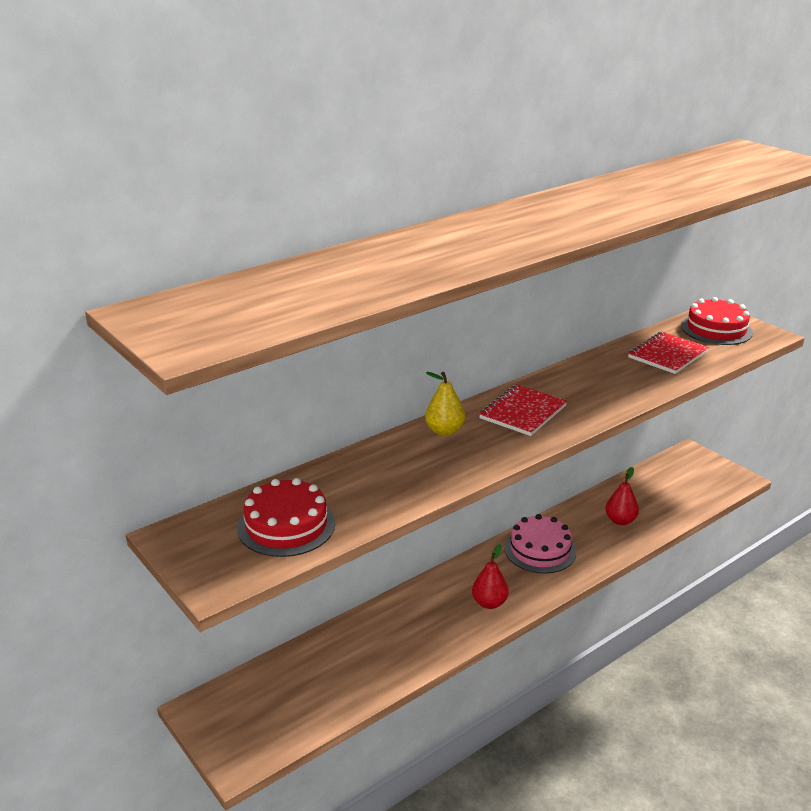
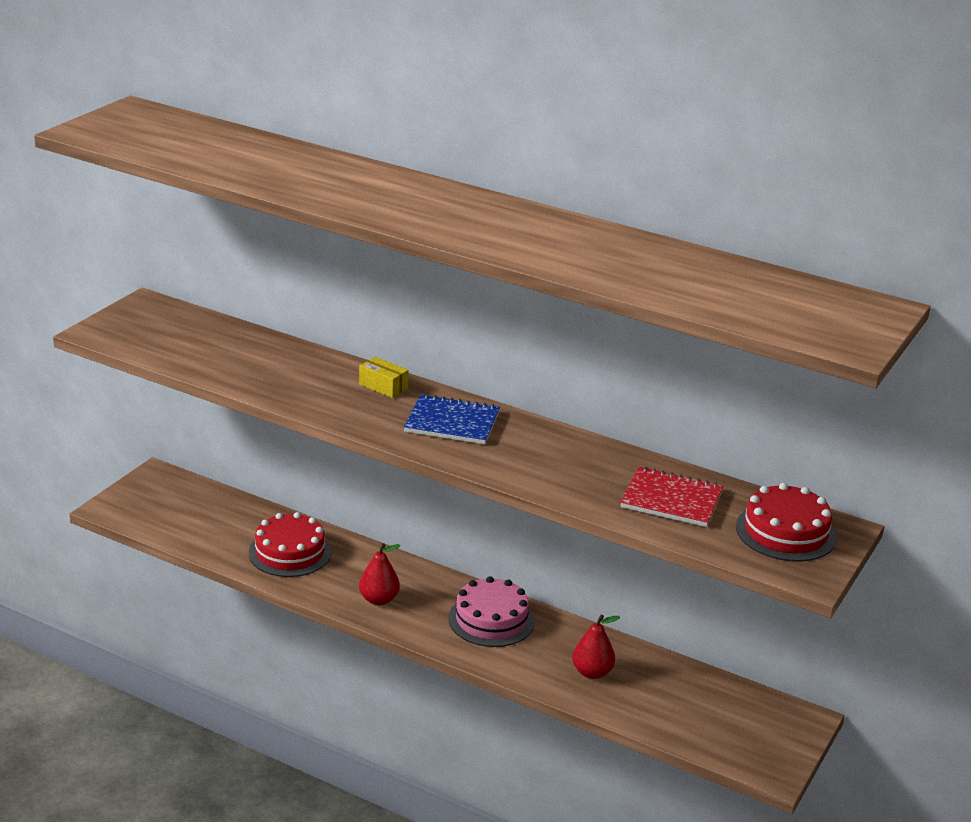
camera: 65 degrees right, 0 degrees up
red cake [238,478,335,557] -> red cake moved to [249,512,331,577]
yellow pear [425,372,465,436] -> yellow box [359,357,409,398]
red notebook [479,384,567,436] -> blue notebook [404,394,500,444]

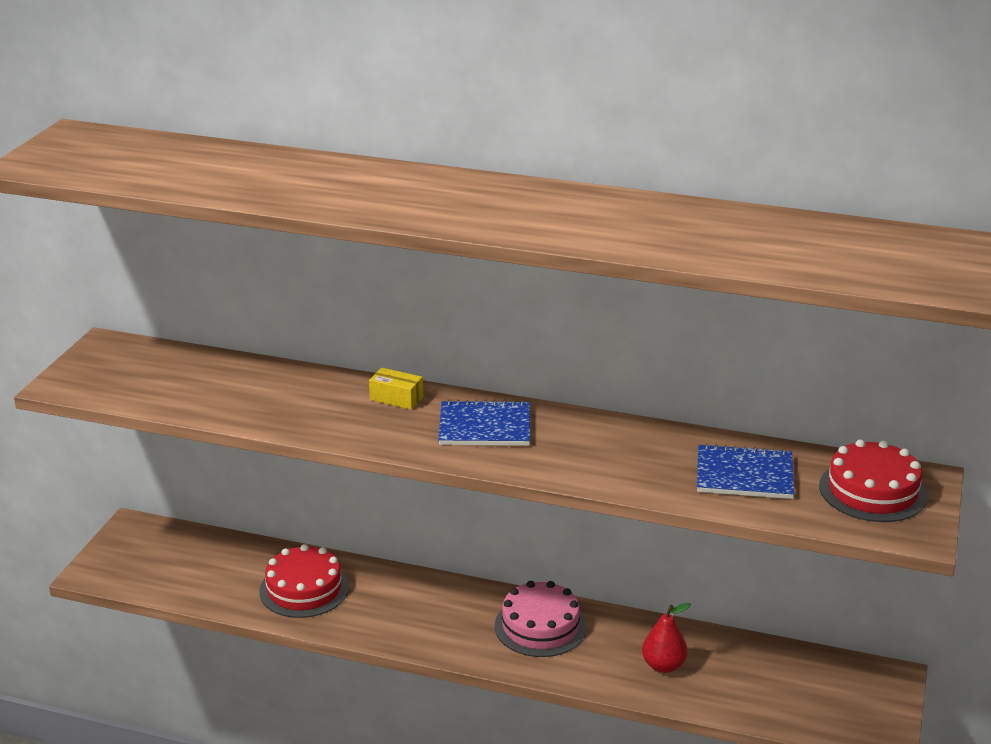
camera: 10 degrees left, 0 degrees up
red pear [359,543,401,605] -> none
red notebook [620,467,723,527] -> blue notebook [697,443,795,499]

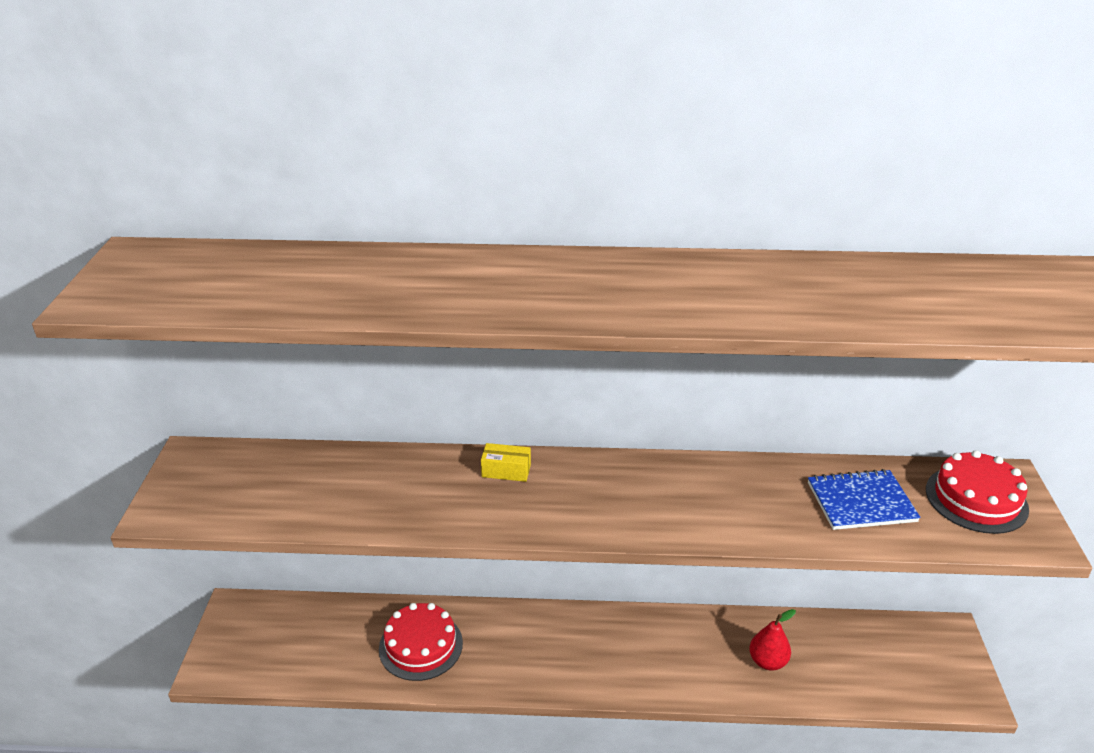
camera: 15 degrees left, 5 degrees up
blue notebook [438,400,530,446] -> none
pink cake [495,581,587,657] -> none

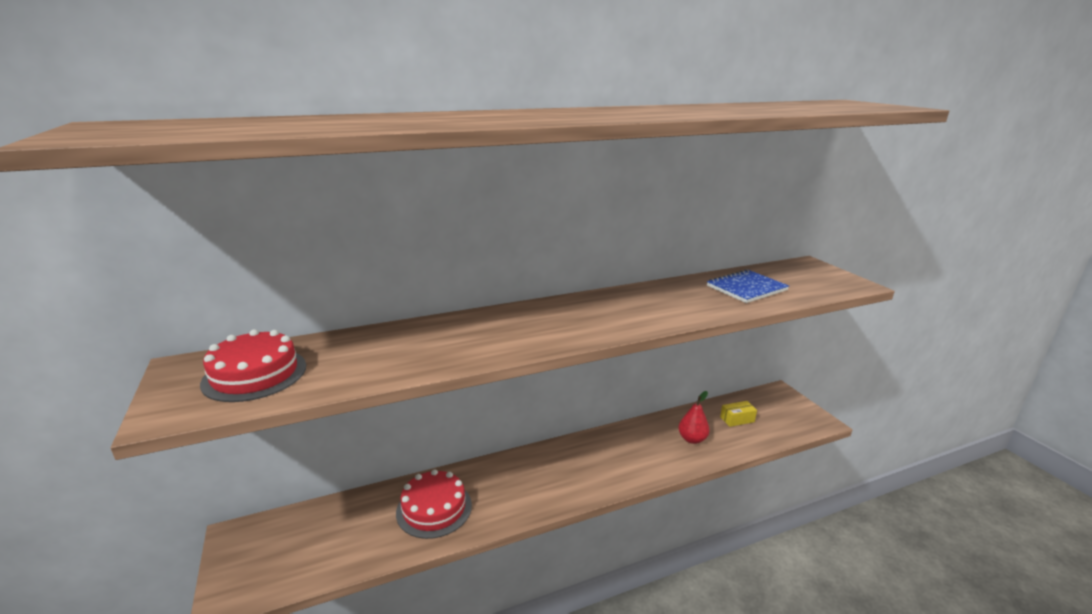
camera: 25 degrees left, 10 degrees down
yellow box [481,443,531,482] -> yellow box moved to [720,401,757,427]
red cake [926,450,1029,534] -> red cake moved to [200,329,306,402]

